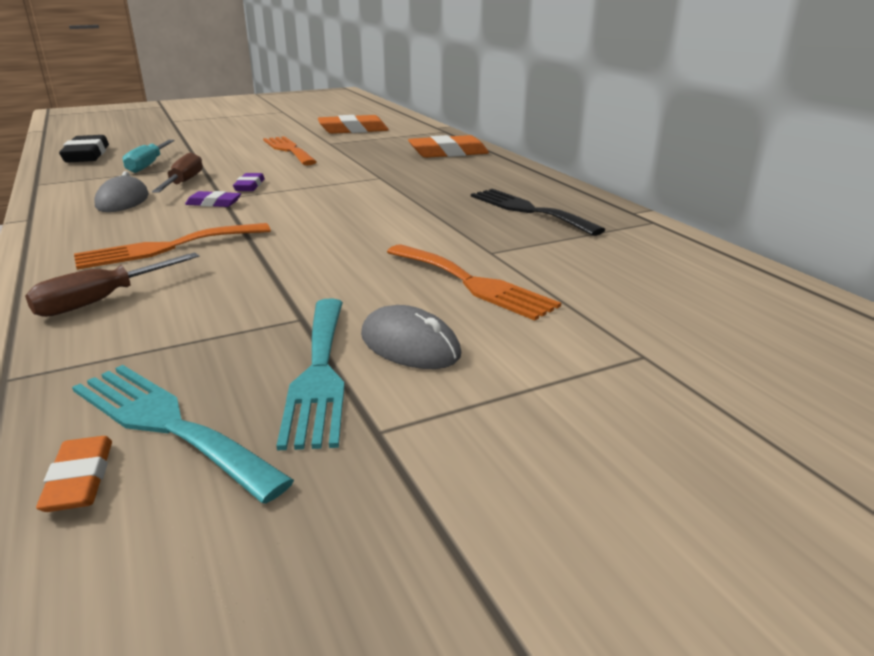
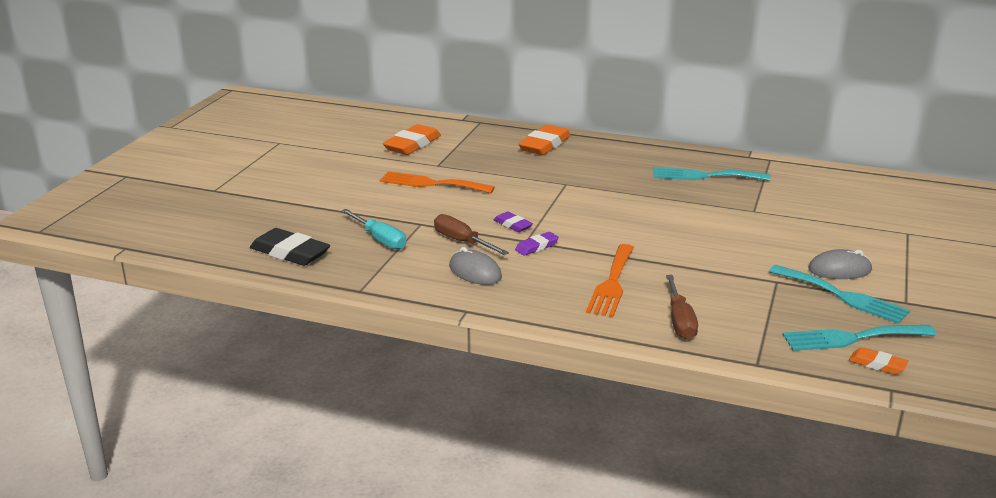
camera: 45 degrees left, 0 degrees up
orange fork [387,245,561,321] -> none
black fork [471,189,605,236] -> turquoise fork [654,167,770,181]

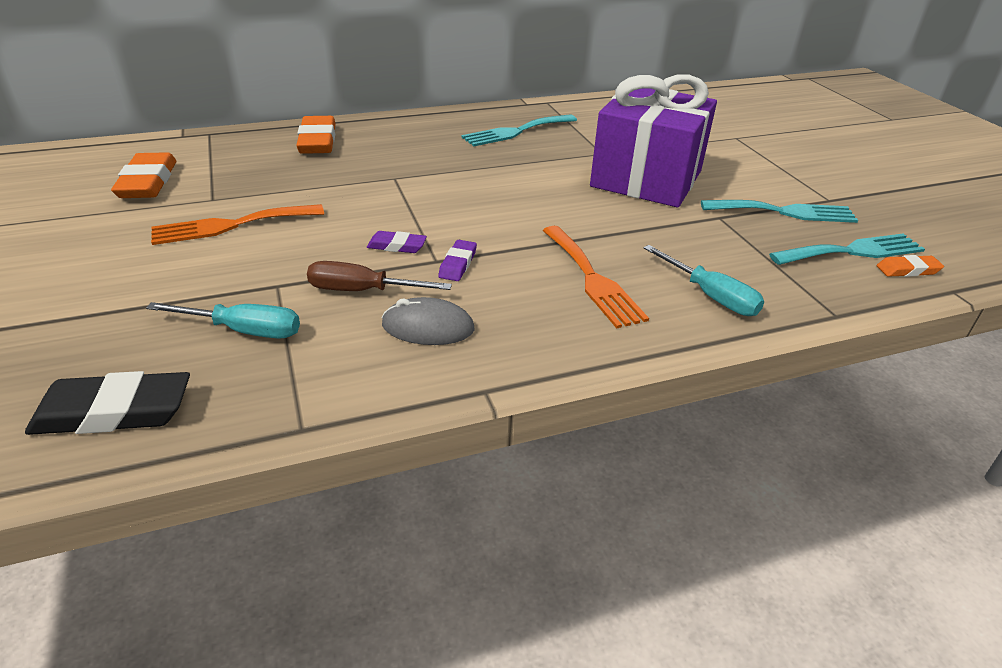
camera: 40 degrees left, 10 degrees up
brown screwdriver [666,275,698,340] -> turquoise screwdriver [644,245,764,316]
turquoise fork [783,325,936,351] -> turquoise fork turned 150 degrees counterclockwise [769,234,925,265]
grey mouse [808,249,872,279] -> none
none -> purple gift [590,74,717,207]

